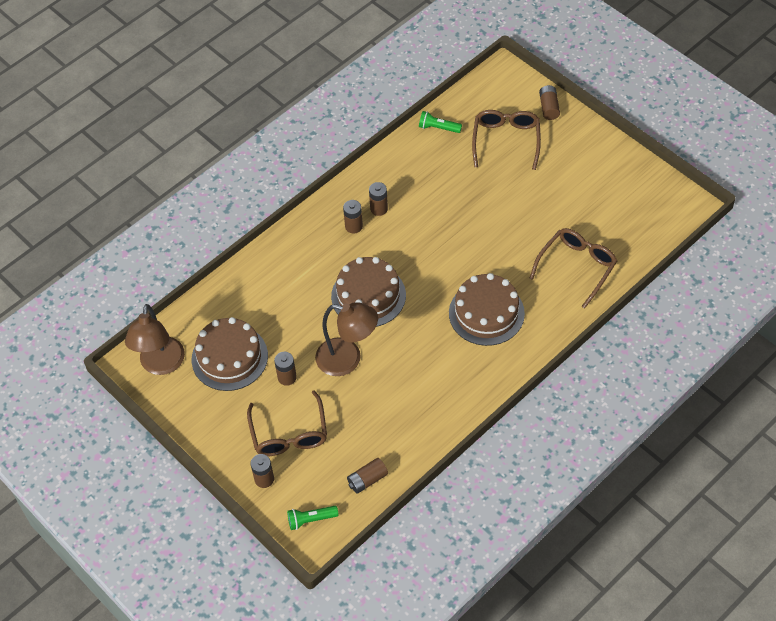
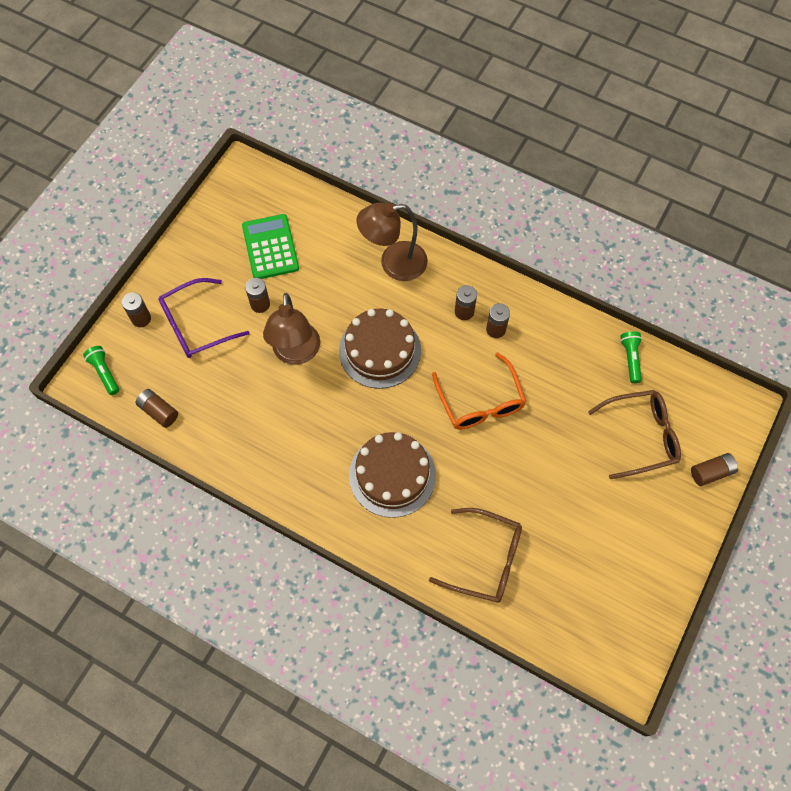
camera: 70 degrees right, 10 degrees up
brown lamp [125,304,185,375] -> brown lamp moved to [356,203,428,281]
brown cake [192,317,268,391] -> green calculator [242,214,299,279]
brown glasses [247,390,327,456] -> purple glasses [158,278,250,358]
none -> orange glasses [432,352,526,430]

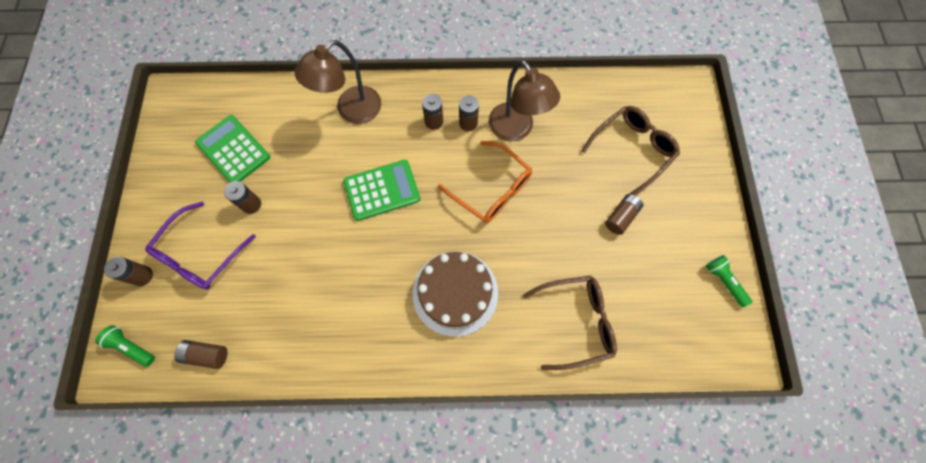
camera: 30 degrees left, 5 degrees up
brown lamp [263,293,320,365] -> brown lamp moved to [488,60,560,141]
brown cake [339,308,421,389] -> green calculator [343,160,420,221]
green flashlight [620,331,642,383] -> green flashlight moved to [705,255,752,307]
brown battery [691,453,738,486] -> brown battery moved to [605,194,643,235]

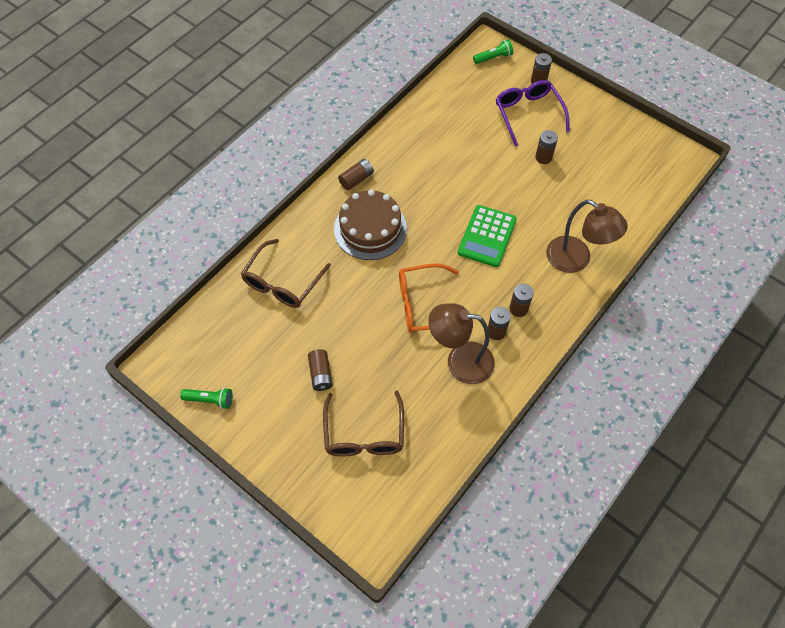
camera: 130 degrees right, 10 degrees down
brown battery [174,340,228,369] -> brown battery moved to [338,159,374,190]
green calculator [195,115,270,182] -> none
brown lamp [294,40,381,124] -> brown lamp turned 135 degrees clockwise [546,200,628,273]

